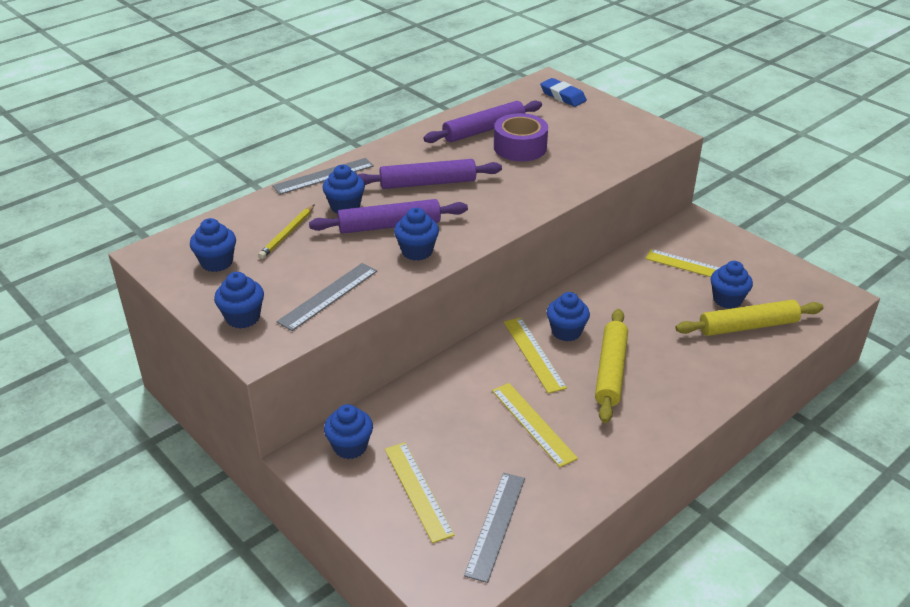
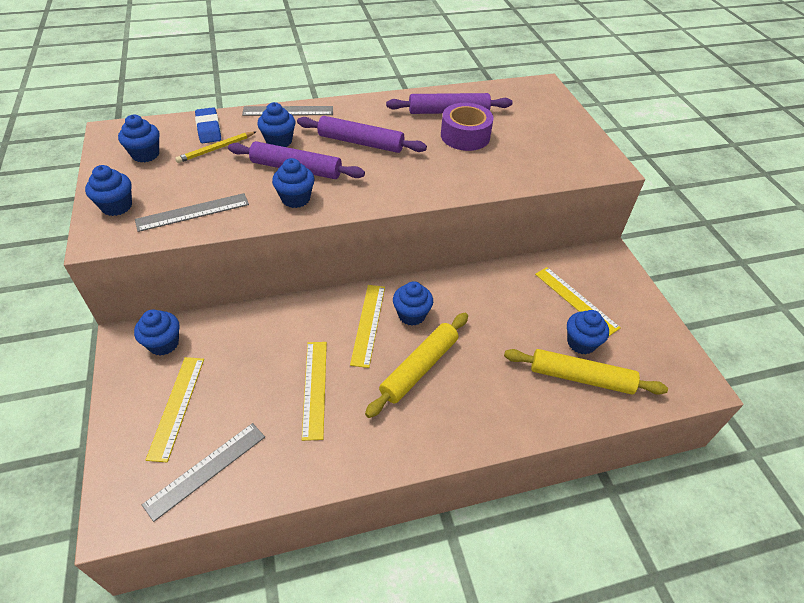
camera: 25 degrees right, 10 degrees up
blue eraser [540,78,587,107] -> blue eraser moved to [195,107,221,143]

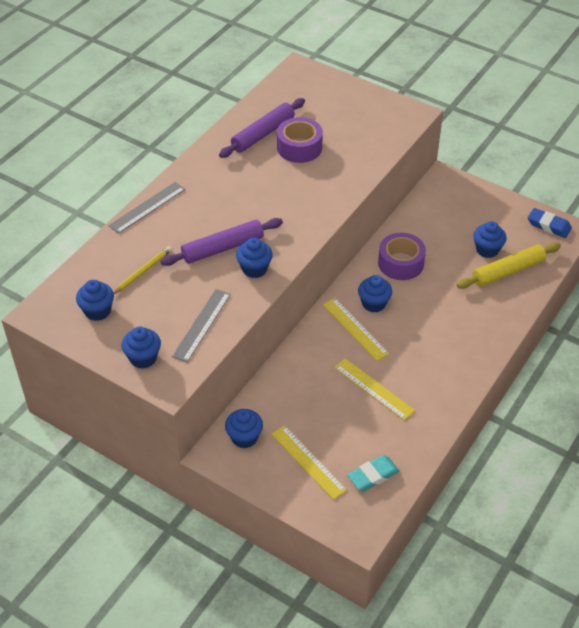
camera: 40 degrees left, 0 degrees up
grey ruler [142,423,265,522] -> turquoise eraser [347,455,400,491]
yellow pencil [175,132,256,163] -> yellow pencil turned 150 degrees counterclockwise [113,246,172,294]
blue eraser [195,107,221,143] -> blue eraser moved to [528,208,572,238]
blue cupcake [257,102,295,147] -> none
purple rolling pin [297,116,427,153] -> none
yellow rolling pin [365,313,468,418] -> none
yellow ruler [535,267,621,336] -> none
none -> purple tape [378,233,426,280]

